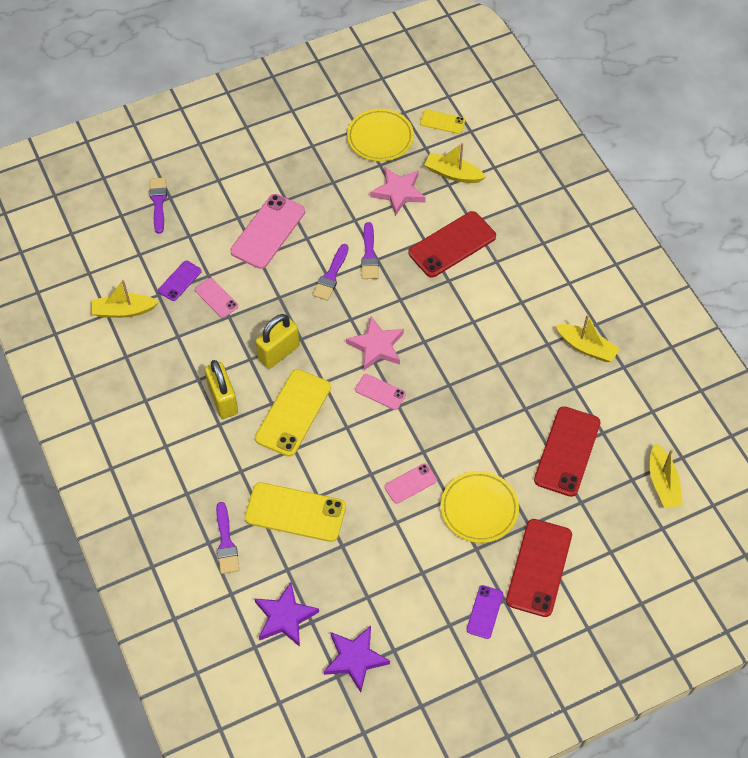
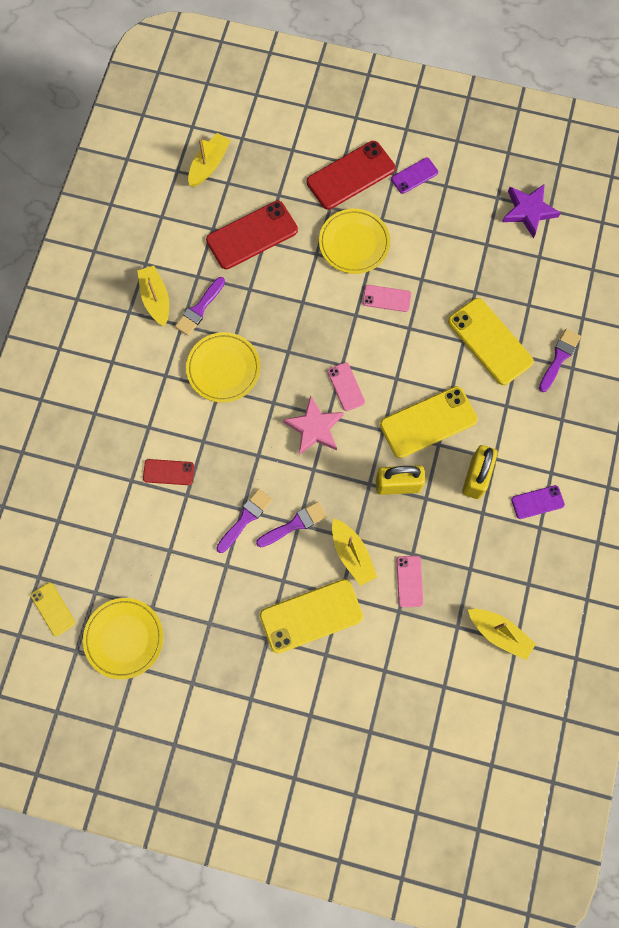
camera: 140 degrees left, 15 degrees up
purple brush [149,178,167,234] -> purple brush moved to [175,277,225,336]
purple phone [158,261,202,301] -> purple phone moved to [511,485,565,519]
pink phone [230,194,305,269] -> yellow phone [260,579,363,653]
purple star [255,582,319,647] -> none
pink star [370,168,426,216] -> none
red phone [408,211,496,277] -> red phone [143,459,194,485], size x0.53
yellow boat [424,143,486,183] -> yellow boat moved to [332,519,377,586]
none -> yellow plate [186,332,261,403]

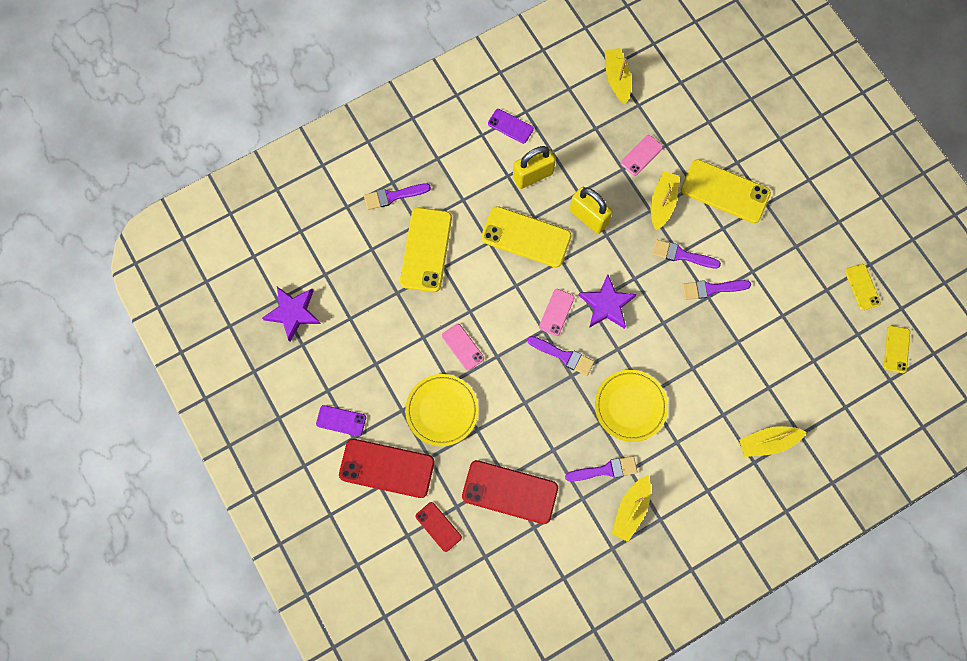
camera: 135 degrees left, 0 degrees up
yellow plate [83,598,163,679] -> yellow phone [845,264,881,310]
red phone [143,459,194,485] -> red phone moved to [415,502,462,552]
yellow boat [188,133,231,187] -> yellow boat moved to [739,426,806,457]
pink star [283,395,344,455] -> purple star [578,274,636,329]
none -> purple brush [527,336,594,376]

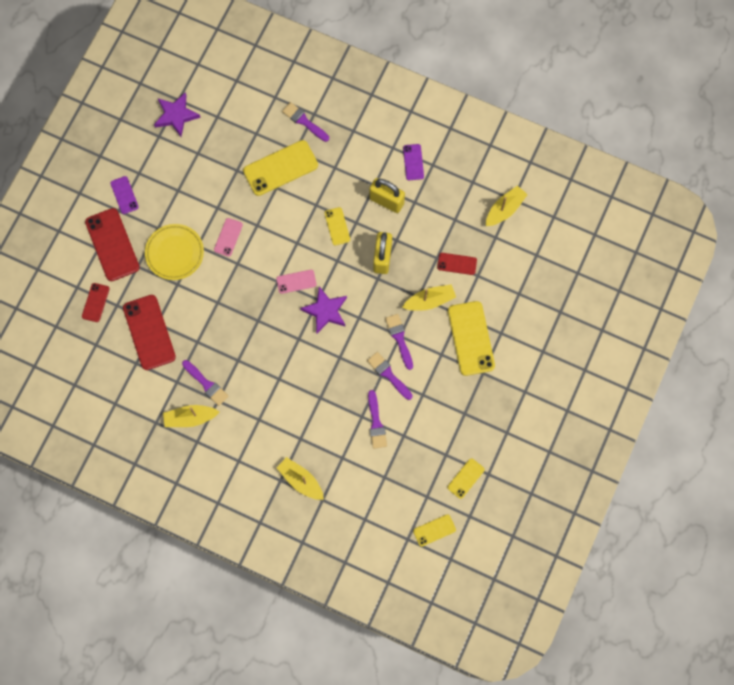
camera: 55 degrees right, 0 degrees up
yellow phone [481,206,571,268] -> yellow phone [324,207,350,246], size x0.53
purple brush [527,336,594,376] -> purple brush moved to [368,390,387,449]
yellow plate [595,370,668,442] -> none
pink phone [621,135,663,176] -> red phone [437,253,477,275]

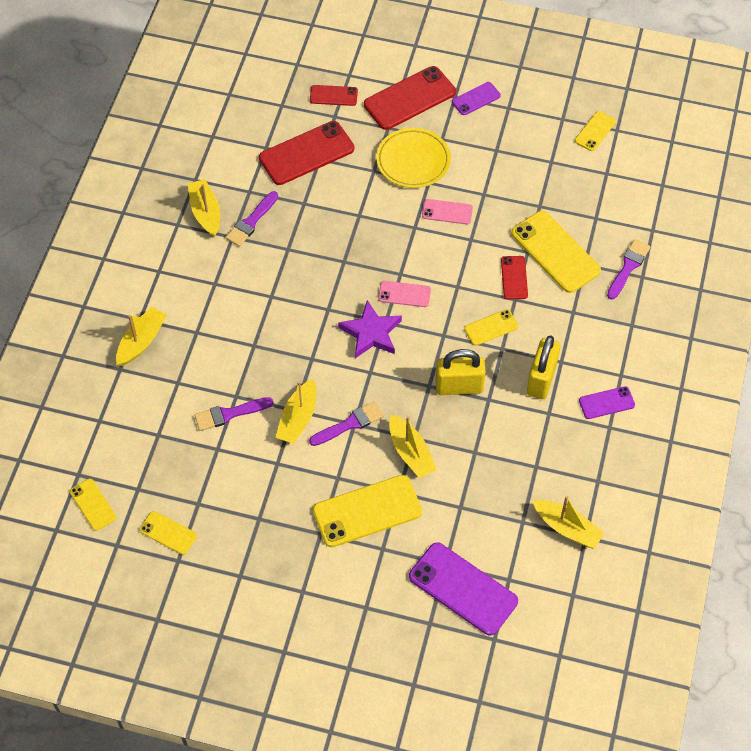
camera: 80 degrees right, 15 degrees down
purple star [154,92,201,137] -> yellow phone [575,111,616,151]
pink phone [276,270,317,294] -> pink phone turned 60 degrees counterclockwise [378,281,431,307]
purple brush [367,352,413,400] -> yellow boat [276,379,316,444]
red phone [437,253,477,275] -> red phone moved to [501,256,528,299]
none -> purple phone [409,542,518,635]

